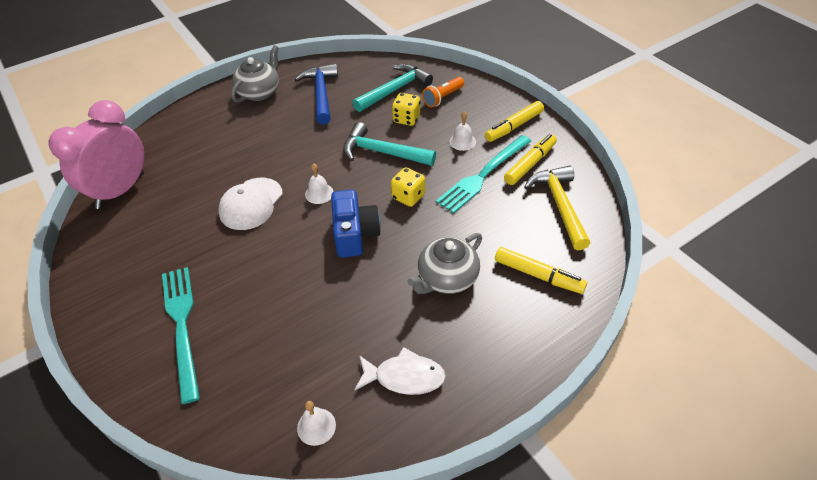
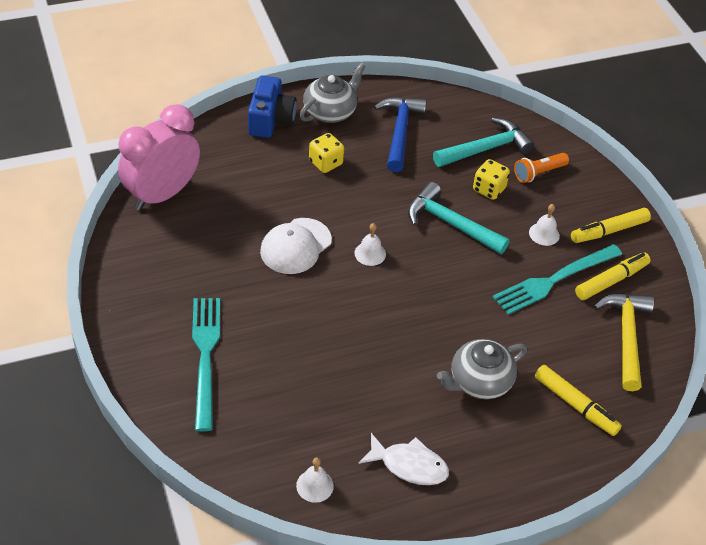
camera: 10 degrees right, 0 degrees up
blue camera [331,190,381,258] -> blue camera moved to [248,75,297,138]
yellow dice [391,167,425,207] -> yellow dice moved to [309,133,344,173]

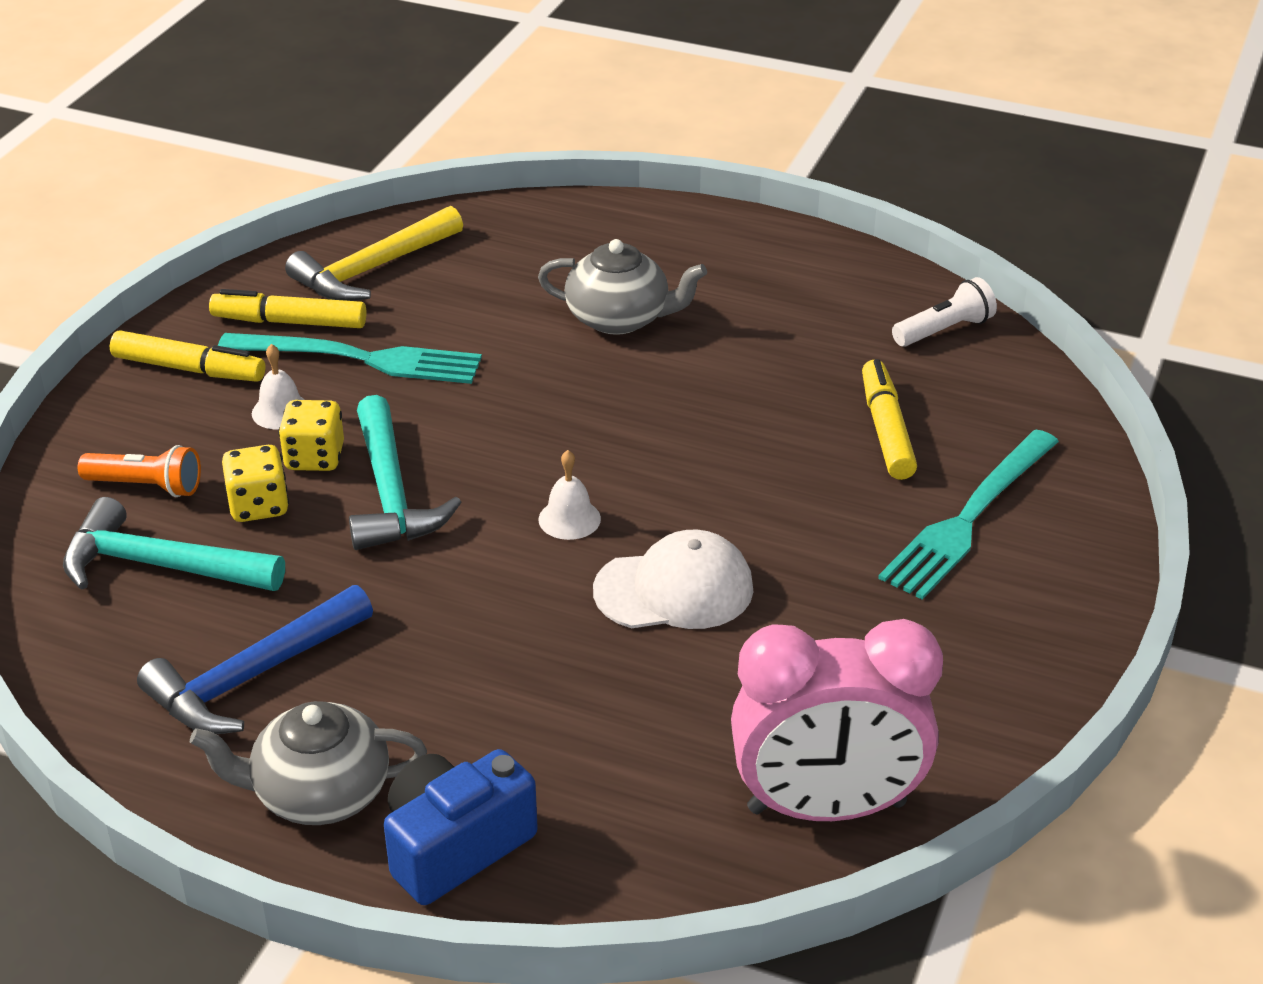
camera: 135 degrees left, 10 degrees down
white bell [296,457,334,503] -> white flashlight [892,277,997,347]
yellow dice [309,133,344,173] -> yellow dice moved to [278,400,344,471]
white fish [359,433,449,485] -> none
yellow marker [535,365,622,436] -> yellow marker moved to [862,359,917,480]

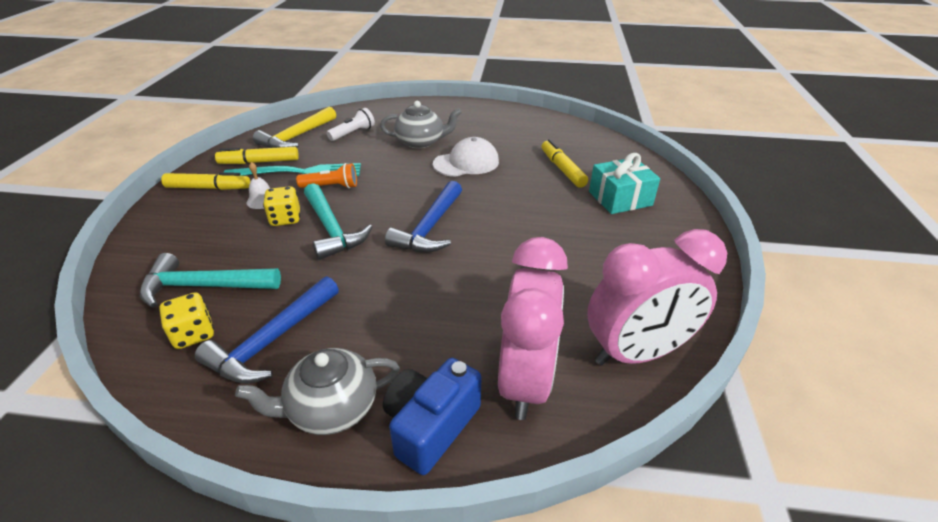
camera: 15 degrees left, 0 degrees up
orange flashlight [78,445,201,497] -> orange flashlight moved to [296,163,357,188]
yellow dice [222,445,289,522] -> yellow dice moved to [159,292,214,349]
white bell [539,450,601,540] -> blue hammer [385,181,462,253]
white cap [593,530,754,629] -> white cap moved to [433,137,499,177]
turquoise fork [878,430,1059,600] -> turquoise gift [589,153,660,214]
white flashlight [892,277,997,347] -> white flashlight moved to [327,108,375,141]
none -> pink clock [498,237,568,420]

